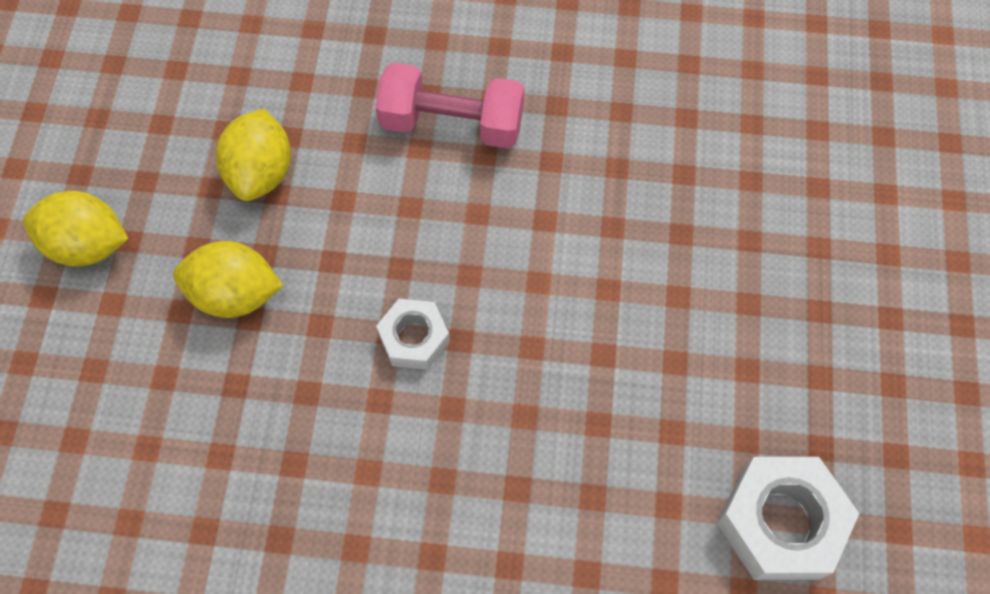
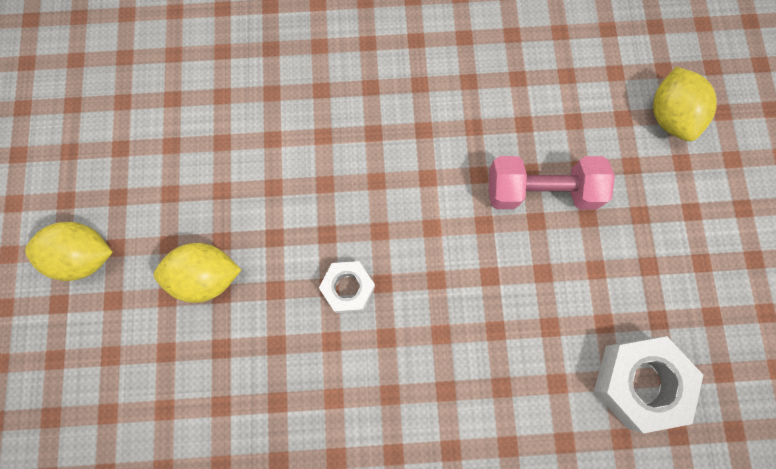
camera: 10 degrees left, 10 degrees up
yellow lemon [216,108,291,201] -> yellow lemon moved to [653,67,717,141]
pink dumbbell [376,62,525,149] -> pink dumbbell moved to [488,156,615,210]

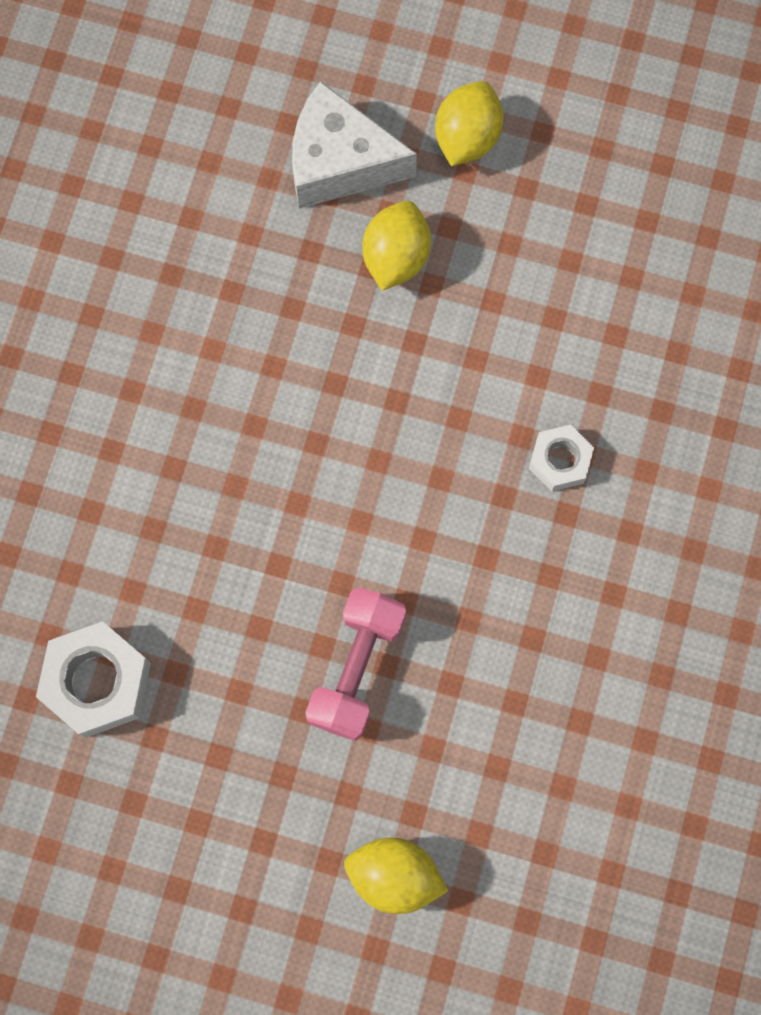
camera: 110 degrees right, 0 degrees up
white nut [319,261,375,313] -> white nut moved to [529,425,594,491]
none -> white cheese [292,81,417,208]

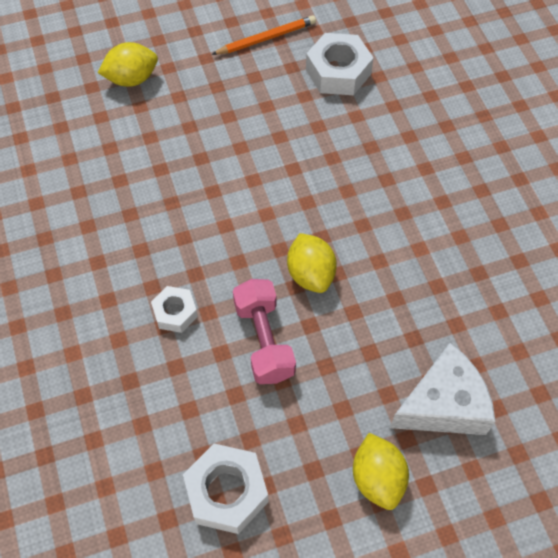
camera: 145 degrees right, 15 degrees down
pink dumbbell [305,587,406,741] -> pink dumbbell moved to [233,279,296,384]
yellow lemon [362,201,431,291] -> yellow lemon moved to [287,233,337,293]
none -> white nut [183,444,269,534]
none -> orange pencil [211,15,316,55]

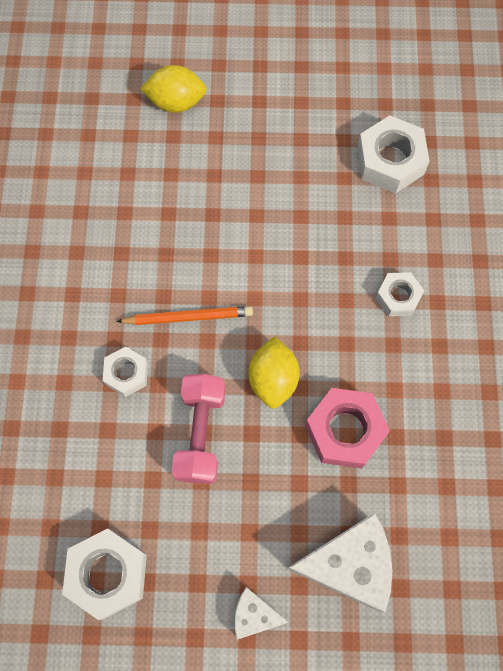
camera: 20 degrees right, 10 degrees up
orange pencil [211,15,316,55] -> orange pencil moved to [116,306,253,325]
yellow lemon [353,433,409,510] -> white cheese [235,587,289,640]
none -> pink nut [305,388,390,469]
none -> white nut [376,272,424,316]

